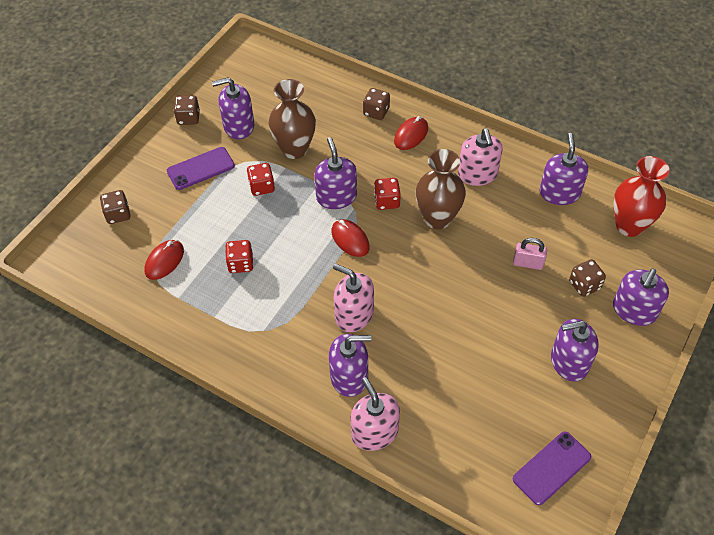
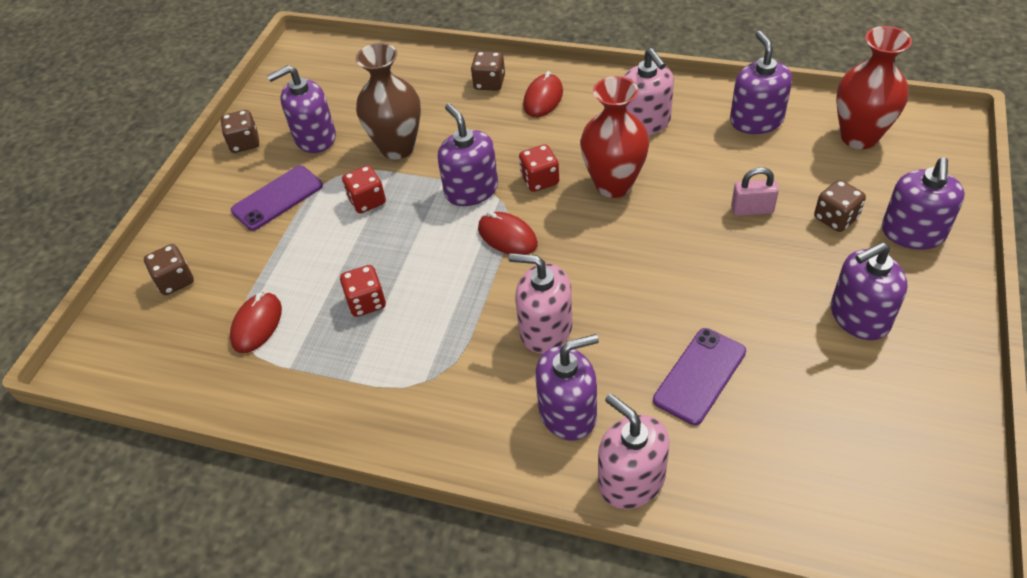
camera: 10 degrees left, 5 degrees down
brown vase [416,149,466,229] -> red vase [580,76,649,198]
purple phone [513,431,591,505] -> purple phone moved to [653,328,746,425]

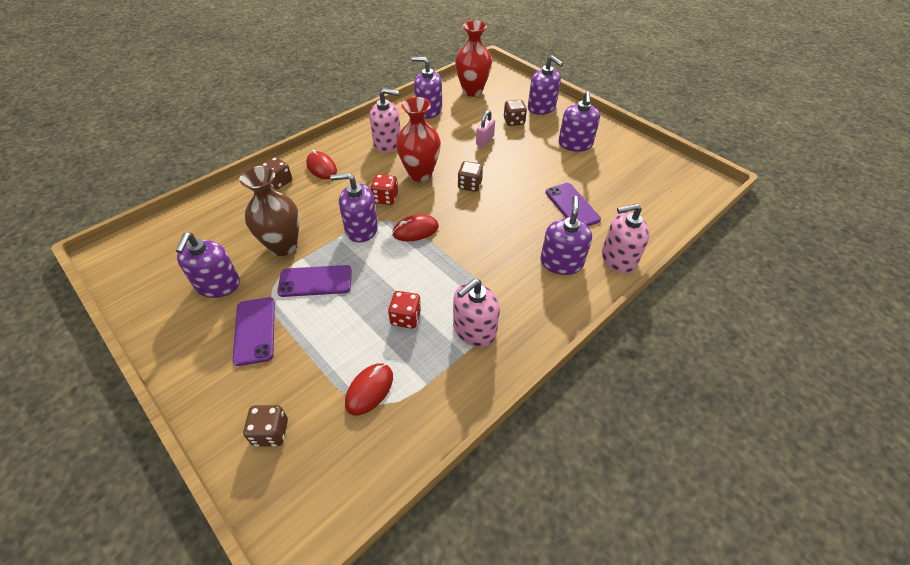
camera: 65 degrees left, 0 degrees up
brown dice [221,110,259,153] -> brown dice moved to [458,161,483,192]
red mouse [230,292,282,353] -> red mouse turned 75 degrees clockwise [345,363,393,415]
red dice [342,165,386,214] -> purple phone [277,265,352,297]
pink soap dispenser [509,253,572,354] -> pink soap dispenser moved to [453,279,500,347]

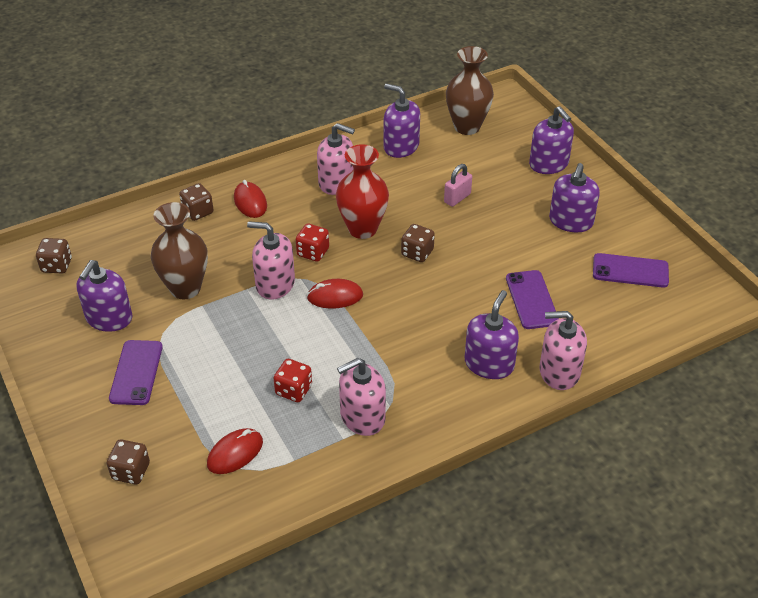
camera: 15 degrees right, 5 degrees down
purple phone [277,265,352,297] -> purple phone moved to [593,253,669,288]
purple soap dispenser [330,173,378,243] -> pink soap dispenser [247,222,295,300]
red vase [455,21,492,97] -> brown vase [446,46,494,135]
brown dice [504,100,527,126] -> brown dice moved to [36,238,72,273]

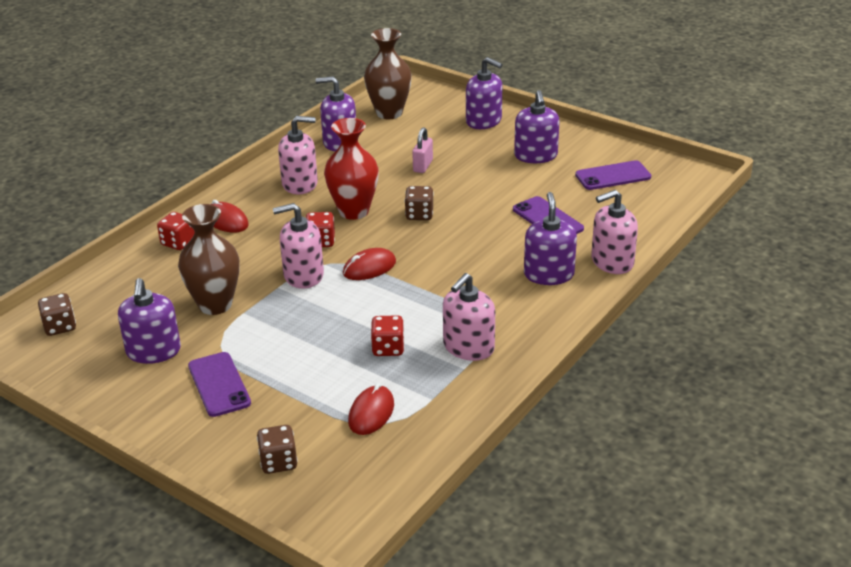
camera: 25 degrees left, 10 degrees down
brown dice [179,183,214,221] -> red dice [157,212,195,250]

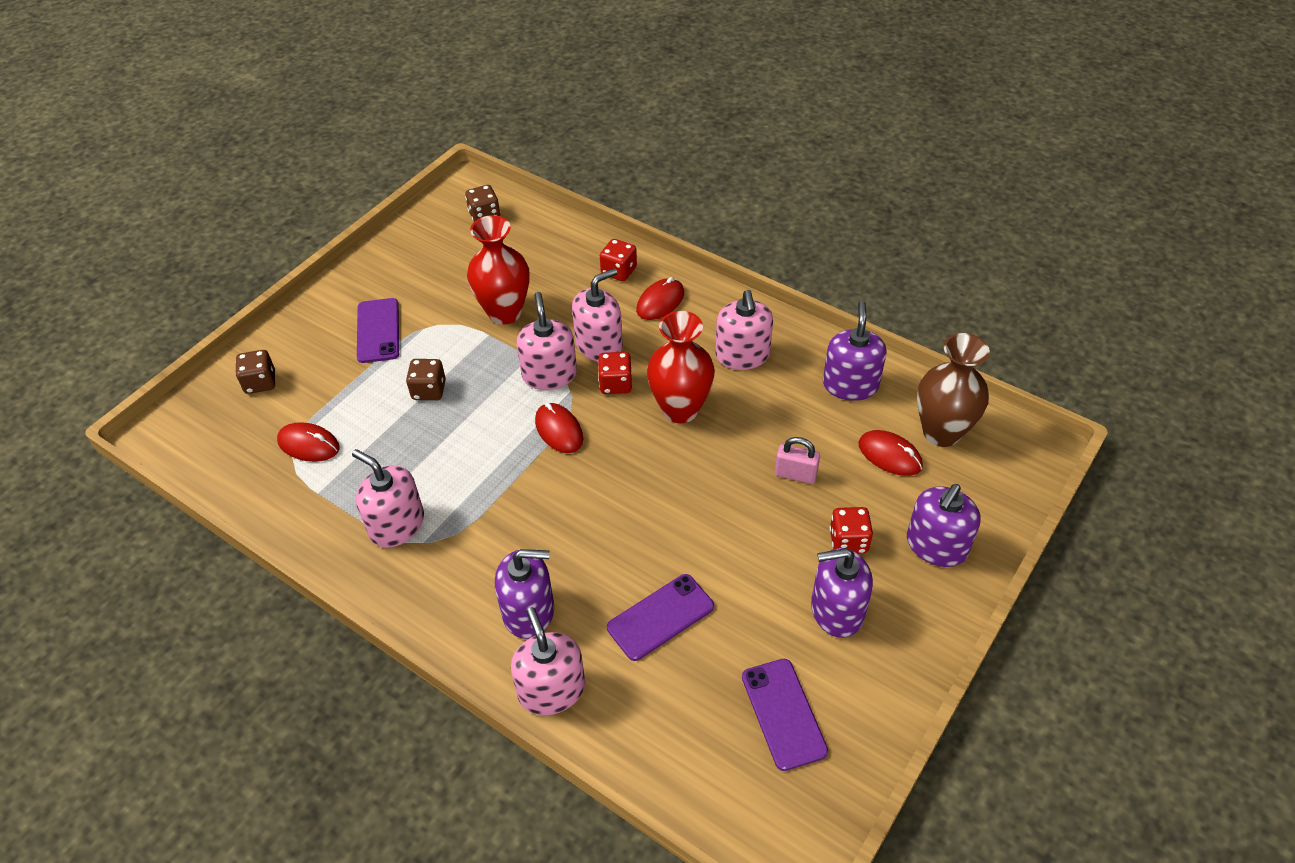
camera: 90 degrees right, 15 degrees up
purple soap dispenser [118,278,181,364] -> none
brown vase [178,204,240,315] -> red vase [467,215,529,325]
purple phone [188,352,251,417] -> purple phone turned 75 degrees counterclockwise [357,298,399,363]
red dice [371,315,404,356] -> red dice moved to [830,507,873,553]
brown dice [405,186,434,220] -> brown dice moved to [406,359,446,400]
none -> pink soap dispenser [572,268,623,362]
none -> red mouse [858,430,923,476]

